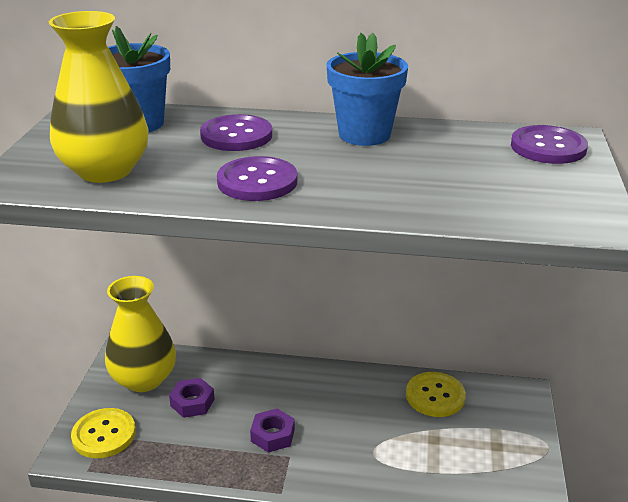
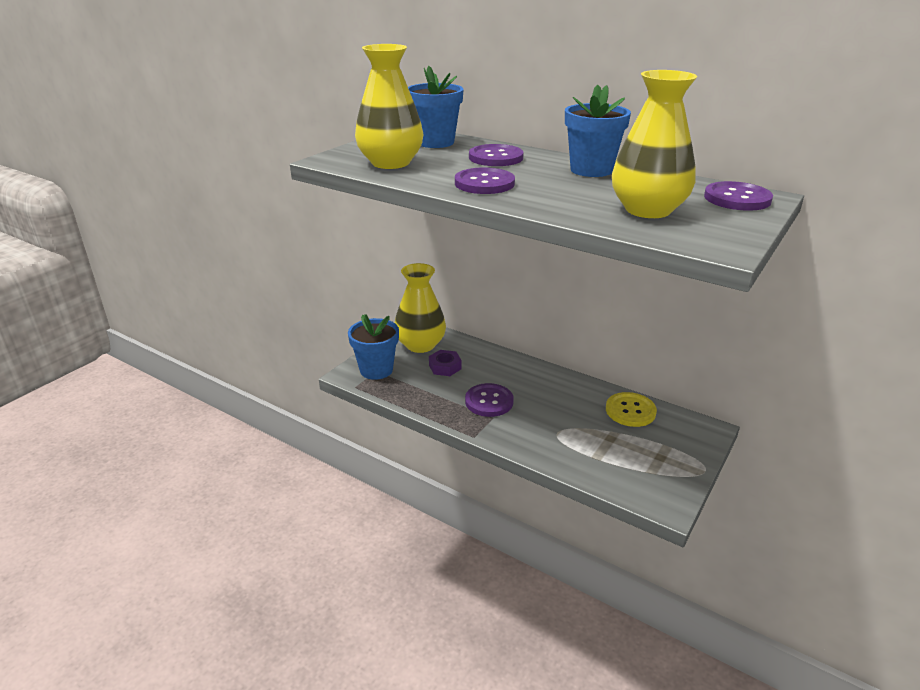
camera: 25 degrees right, 0 degrees up
yellow button [71,408,136,458] -> blue flower pot [348,314,399,380]
purple nut [250,409,295,453] -> purple button [465,383,514,417]
none -> yellow vase [612,70,697,218]

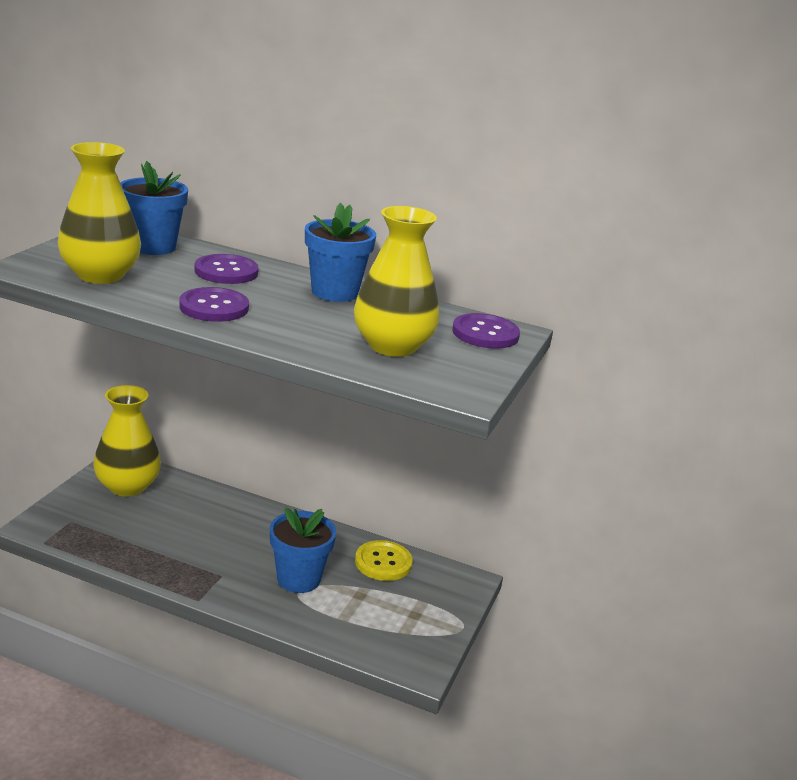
camera: 15 degrees left, 5 degrees down
blue flower pot [348,314,399,380] -> blue flower pot moved to [270,508,336,593]
purple nut [429,350,461,376] -> none
purple button [465,383,514,417] -> none

